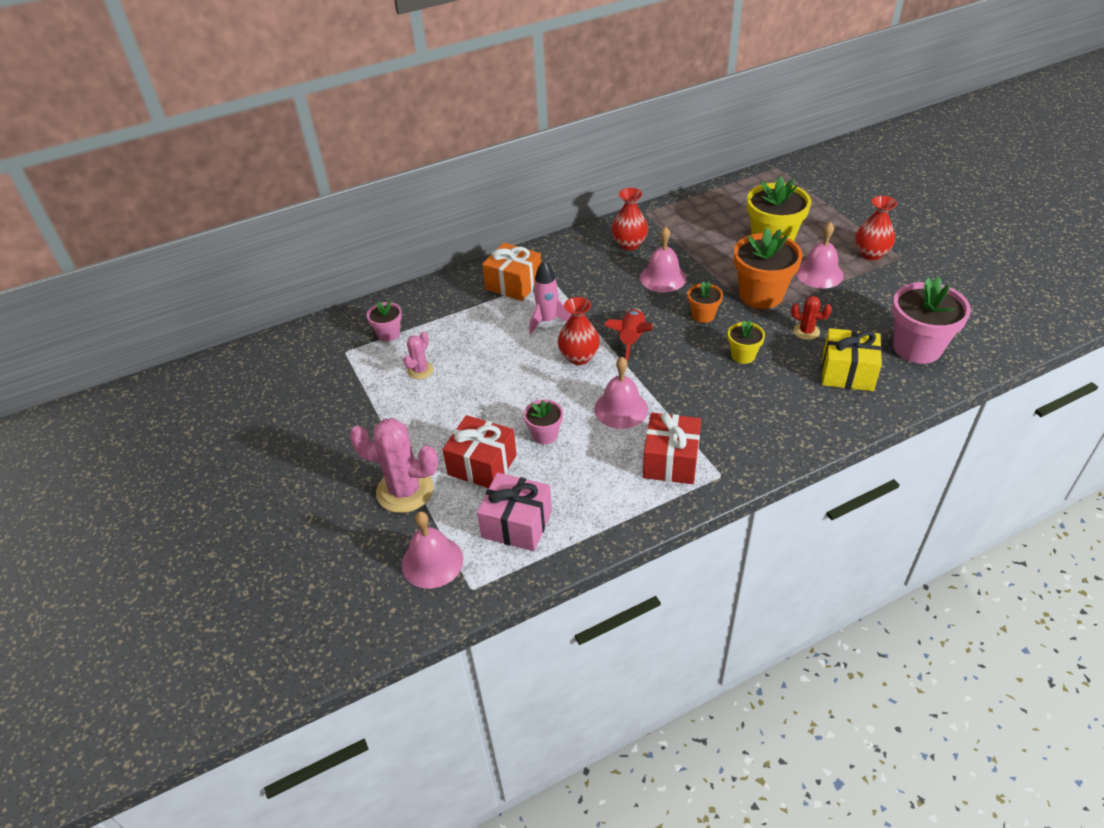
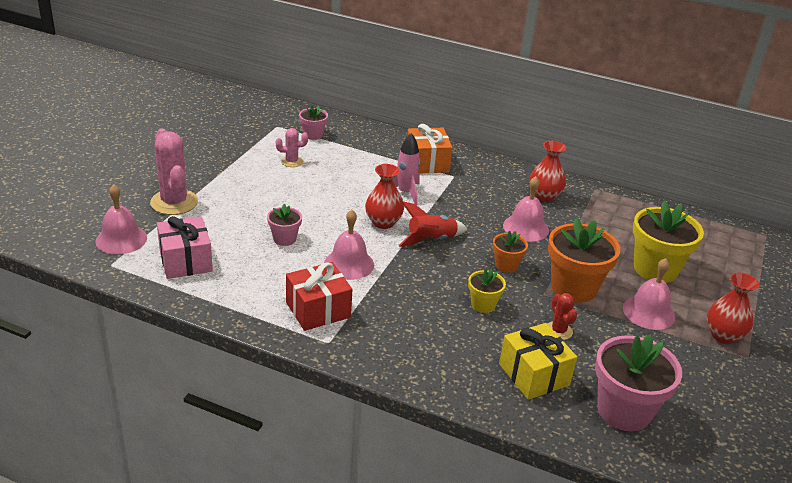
camera: 45 degrees right, 10 degrees down
red gift [442,415,517,488] -> none

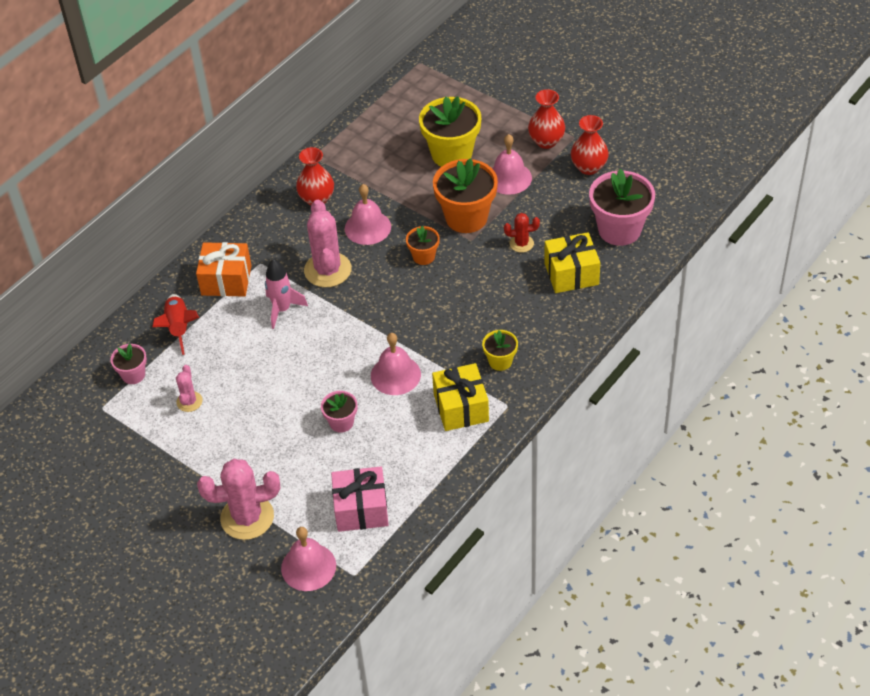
camera: 70 degrees left, 15 degrees up
red gift [286,262,352,331] -> yellow gift [432,363,489,431]
red vase [365,164,404,229] -> red vase moved to [571,115,609,175]
red rocket [399,201,467,247] -> red rocket moved to [152,294,199,355]
yellow flower pot [468,269,506,313] -> yellow flower pot moved to [482,330,518,371]
none -> pink cactus [304,200,352,287]

